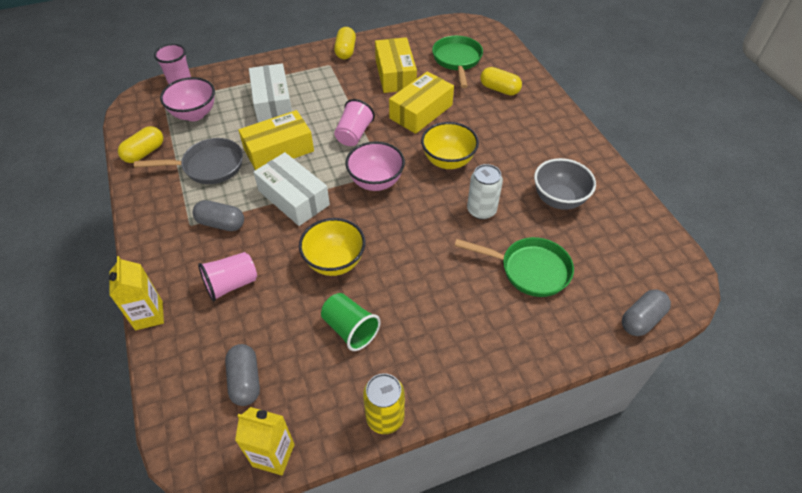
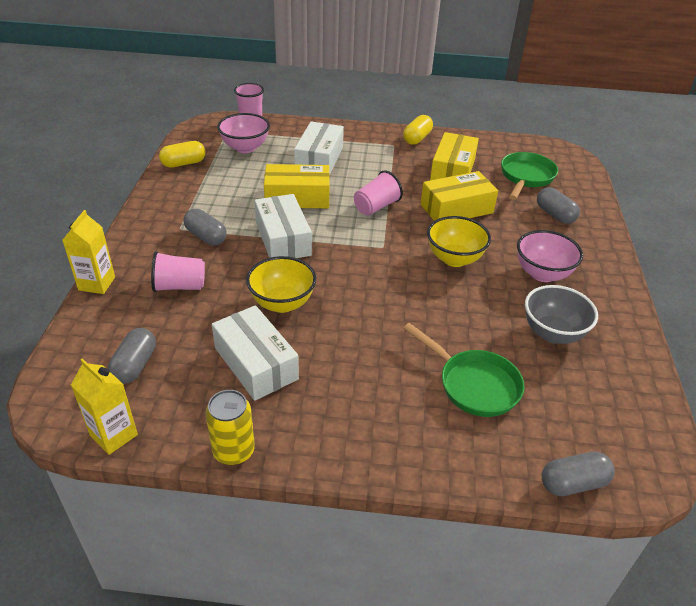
camera: 25 degrees right, 10 degrees down
grey pan [134,138,243,184] -> none
green cup [321,293,381,351] -> white box [212,305,299,401]
pink bowl [345,141,405,191] -> pink bowl moved to [517,230,583,282]
white can [467,164,503,220] -> none
yellow capsule [480,67,522,95] -> grey capsule [537,187,580,224]

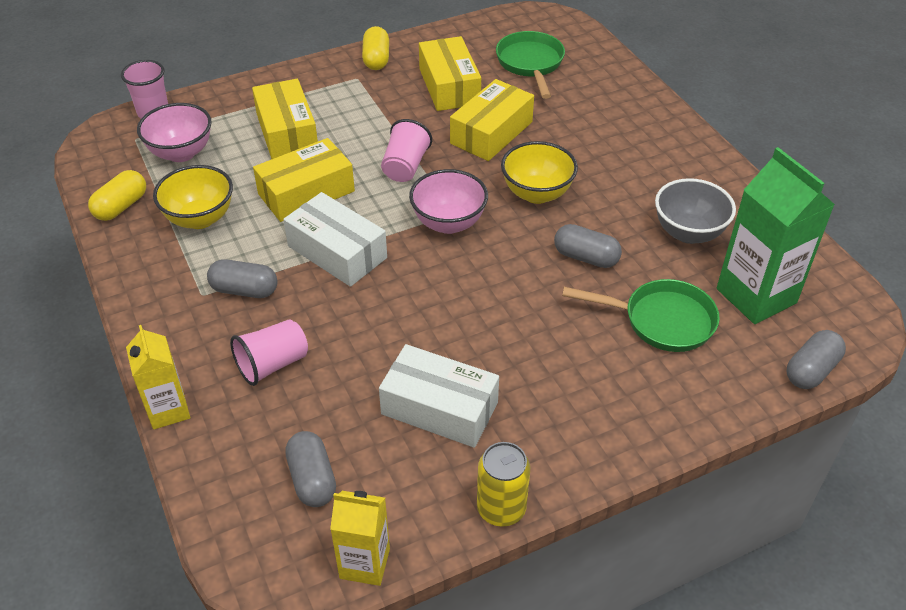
camera: 30 degrees left, 5 degrees up
yellow bowl [246,256,316,313] -> yellow bowl moved to [153,165,233,229]
white box [294,121,344,174] -> yellow box [252,79,318,159]
pink bowl [517,230,583,282] -> pink bowl moved to [409,169,488,234]
grey capsule [537,187,580,224] -> grey capsule moved to [554,224,622,268]
none -> green carton [717,147,835,324]

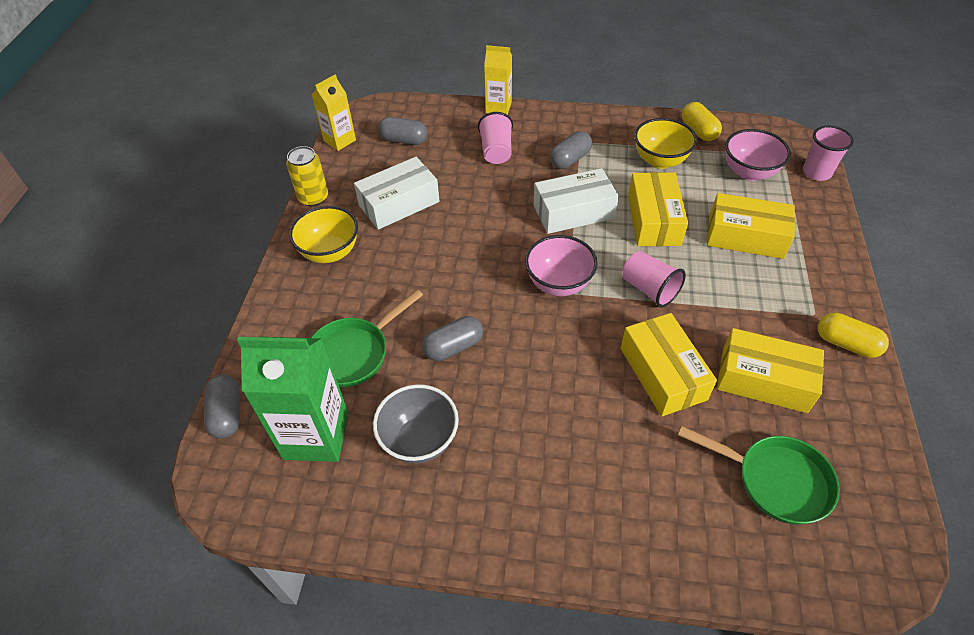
camera: 125 degrees right, 5 degrees up
yellow bowl [501,141,578,204] -> yellow bowl moved to [289,206,358,263]

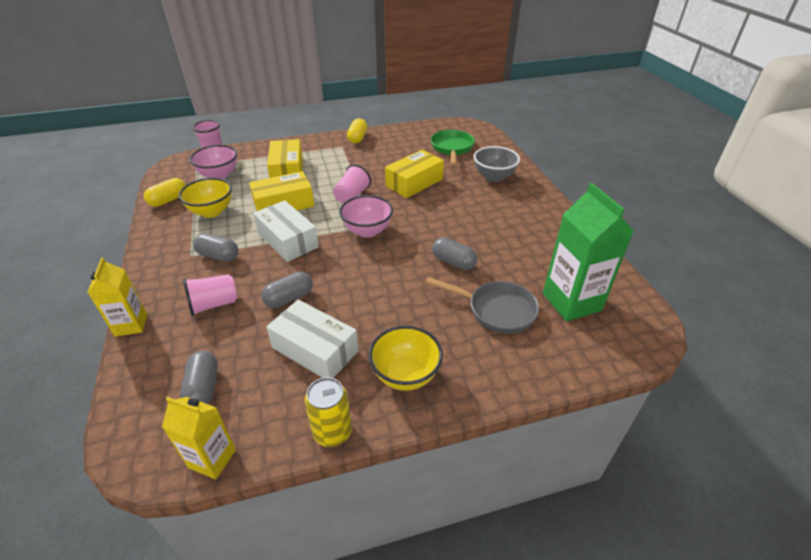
camera: 115 degrees left, 10 degrees down
grey capsule [204,374,240,439] -> grey capsule moved to [261,271,313,308]
green pan [311,289,423,388] -> grey pan [426,277,539,334]
grey bowl [373,384,459,464] -> grey bowl moved to [474,146,520,182]
yellow box [717,328,824,413] -> none

